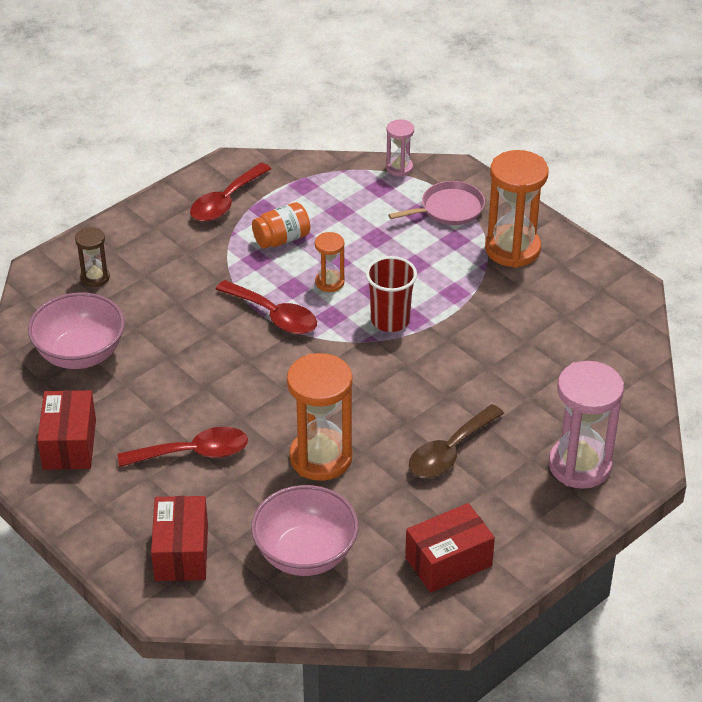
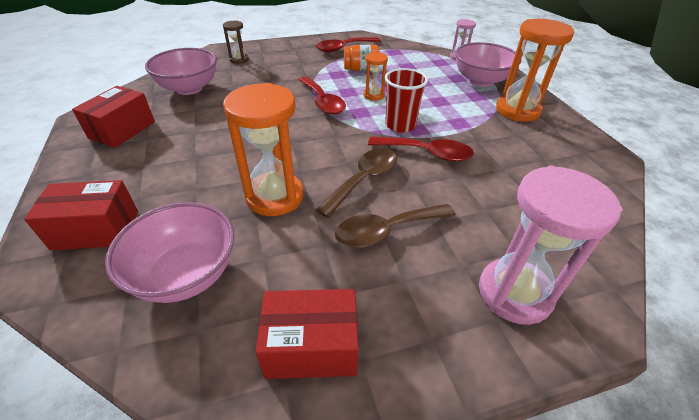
camera: 25 degrees right, 0 degrees up
red spoon [118,427,248,467] -> red spoon moved to [368,136,474,162]
red box [151,496,208,581] -> red box turned 60 degrees clockwise [24,180,138,250]
pink pan [388,181,485,225] -> pink bowl [455,42,521,87]
none -> brown spoon [316,148,397,218]

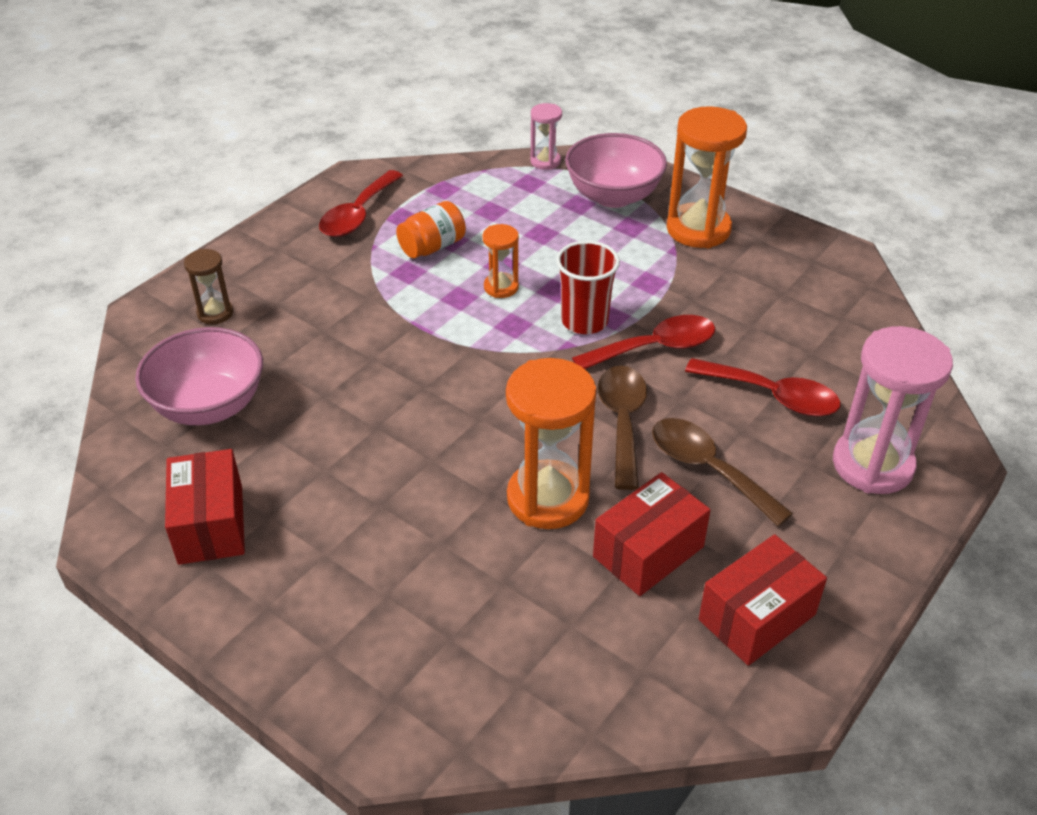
camera: 35 degrees left, 0 degrees up
red box [24,180,138,250] -> red box moved to [593,472,711,596]
pink bowl [105,202,234,303] -> none
red spoon [298,76,346,114] -> red spoon moved to [685,358,841,417]
brown spoon [335,204,456,248] -> brown spoon turned 105 degrees clockwise [652,418,793,527]

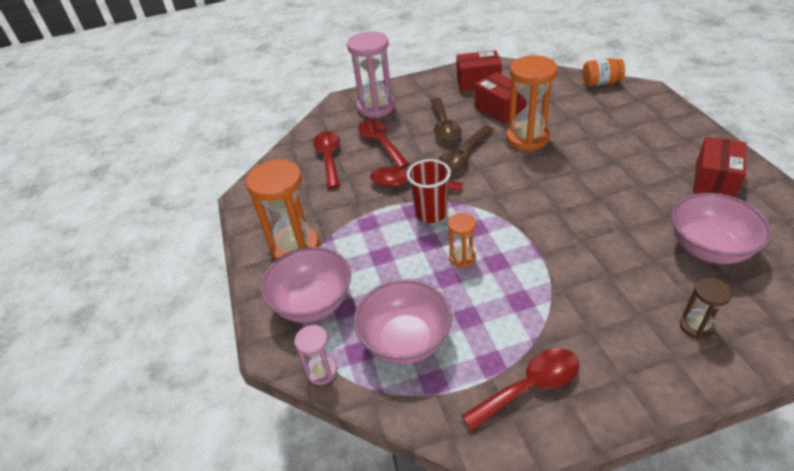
camera: 140 degrees left, 0 degrees up
orange jar [396,201,466,258] -> orange jar moved to [583,58,625,86]
red box [593,472,711,596] -> red box turned 60 degrees clockwise [475,72,527,124]
none -> red spoon [313,131,340,189]
none -> pink bowl [354,279,452,364]

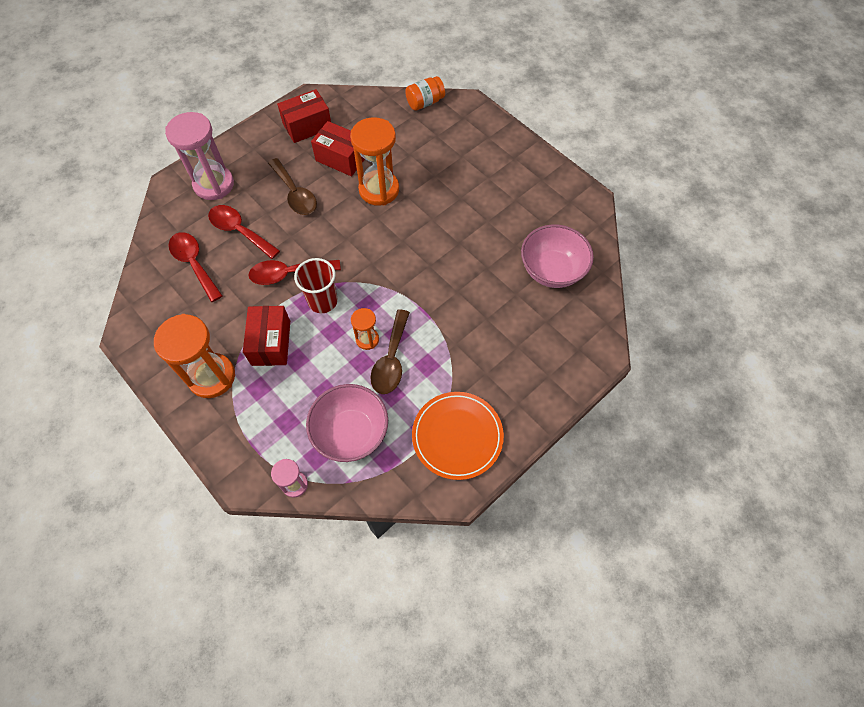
camera: 30 degrees left, 20 degrees up
pink bowl [261,247,351,323] -> none
brown spoon [438,126,494,172] -> brown spoon moved to [370,309,410,394]
red spoon [461,348,579,431] -> orange plate [412,392,504,480]
brown hourglass [680,278,732,340] -> none
red box [693,136,747,198] -> red box moved to [243,306,290,366]

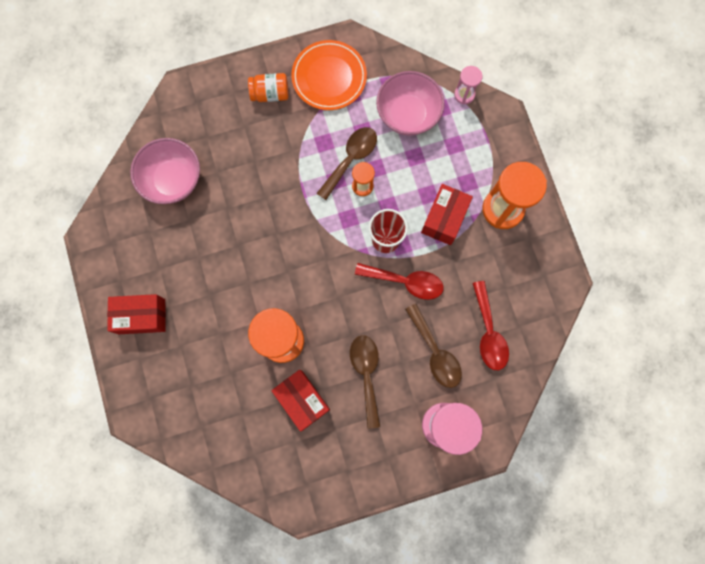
camera: 155 degrees left, 15 degrees up
red spoon [208,205,280,259] -> brown spoon [405,304,462,388]
red box [277,89,331,143] -> red box moved to [107,294,166,334]
orange jar [405,76,445,111] -> orange jar moved to [248,73,289,102]

